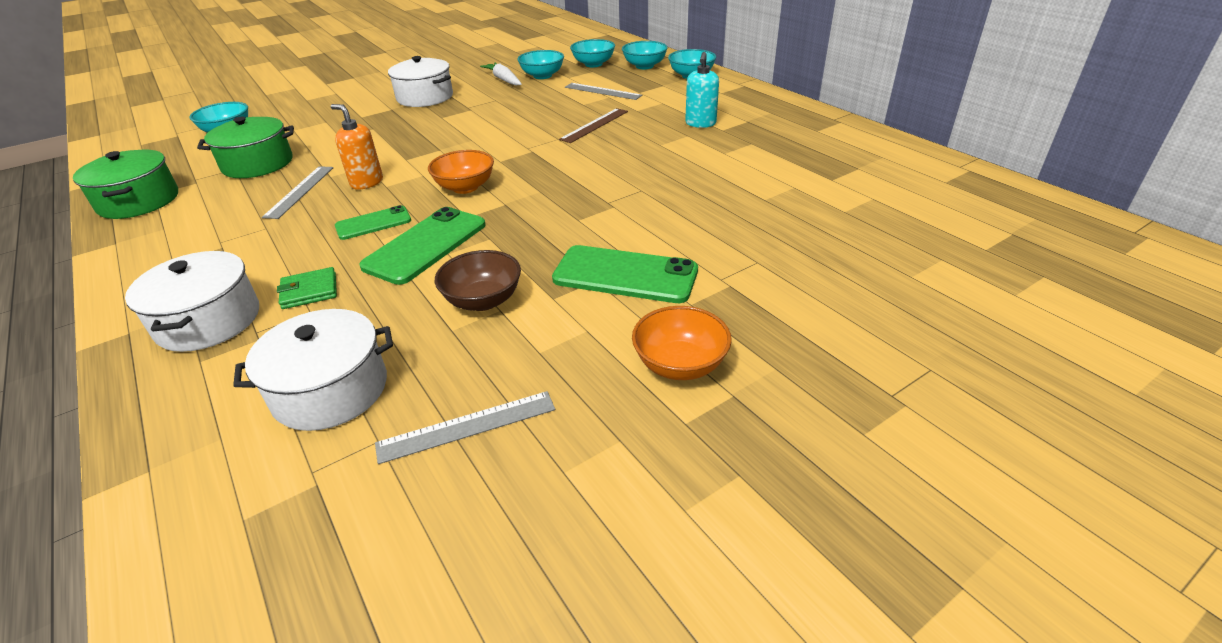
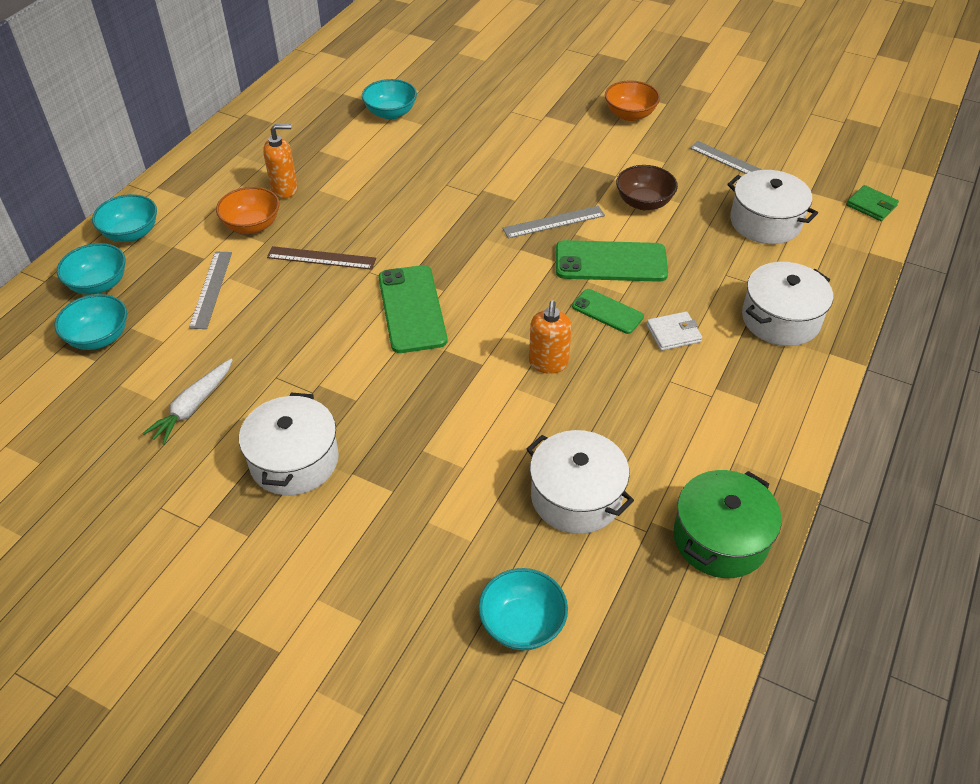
camera: 120 degrees left, 10 degrees up
green pot [197,117,294,178] -> white pot [526,430,634,534]
grey ruler [262,166,333,219] -> grey ruler moved to [502,206,605,239]
green wallet [277,267,337,309] -> green wallet moved to [846,185,899,221]
orange bowl [428,150,494,194] -> orange bowl moved to [216,187,279,234]
turquoise bowl [518,50,564,79] -> turquoise bowl moved to [362,79,417,120]
green phone [552,245,698,303] -> green phone moved to [379,265,447,353]
turquoise soap dispenser [685,52,719,128] -> orange soap dispenser [263,124,298,199]
none -> white wallet [646,311,702,351]

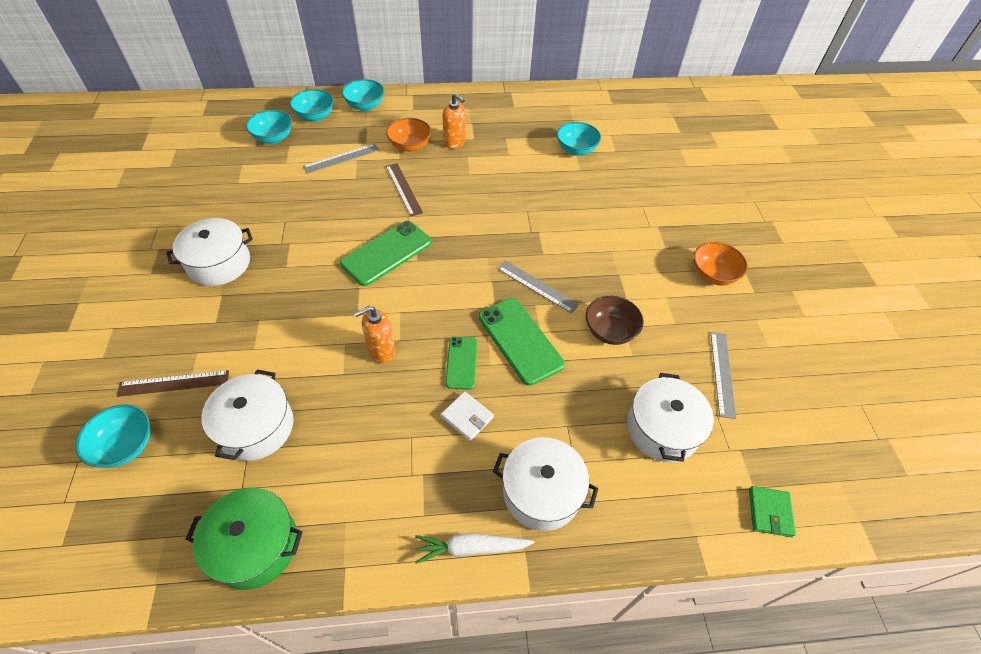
camera: 55 degrees right, 5 degrees up
white carrot [142,358,233,445] -> white carrot moved to [415,533,534,564]
none -> brown ruler [117,370,229,397]

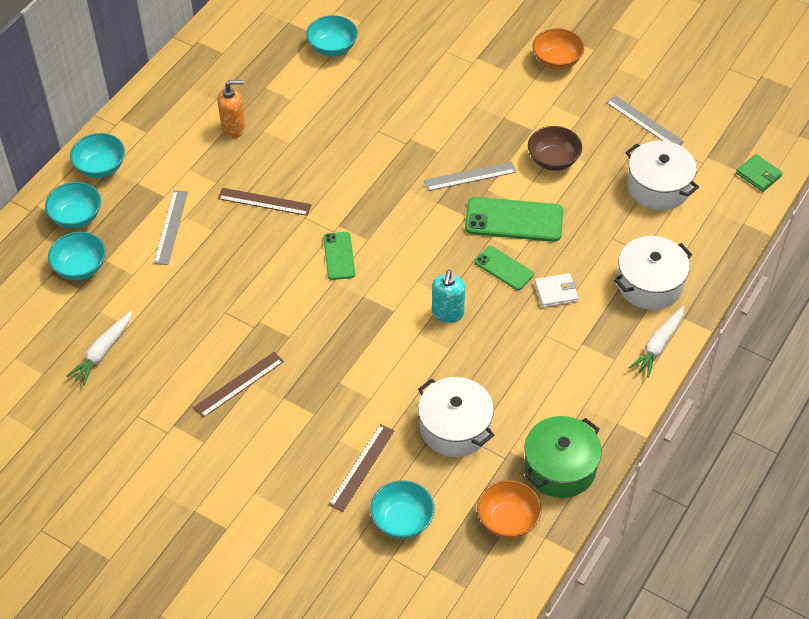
camera: 50 degrees left, 0 degrees up
white pot [166,218,253,286] -> brown ruler [193,352,284,418]
green phone [340,221,432,286] -> green phone [323,232,355,280], size x0.59
orange soap dispenser [354,306,395,363] -> turquoise soap dispenser [432,270,465,323]
orange bowl [386,118,431,152] -> orange bowl moved to [477,480,542,539]
none -> white carrot [66,311,132,385]

